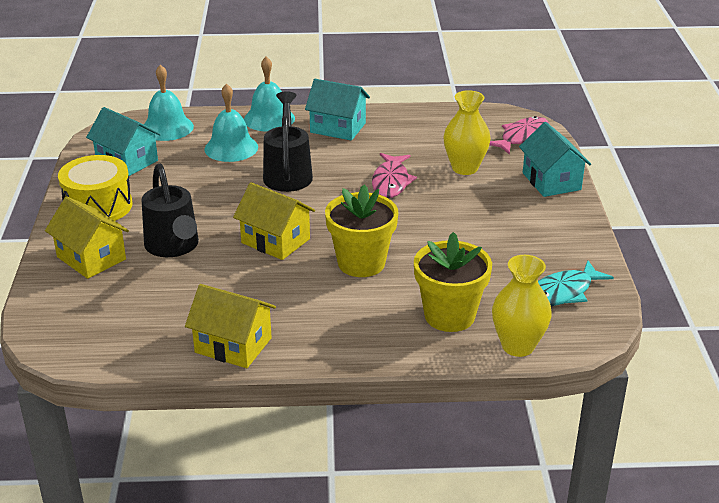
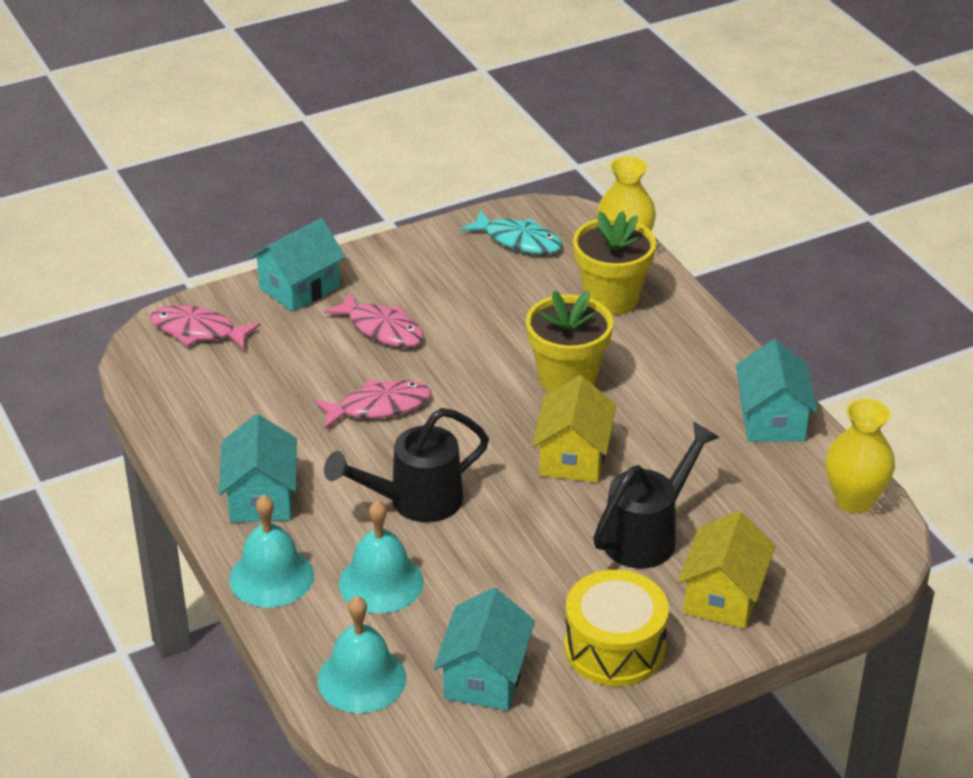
camera: 115 degrees left, 5 degrees up
yellow house [185,284,276,368] -> turquoise house [736,339,818,442]
yellow vase [443,90,490,175] -> yellow vase moved to [826,398,895,513]
none -> pink fish [324,291,423,347]

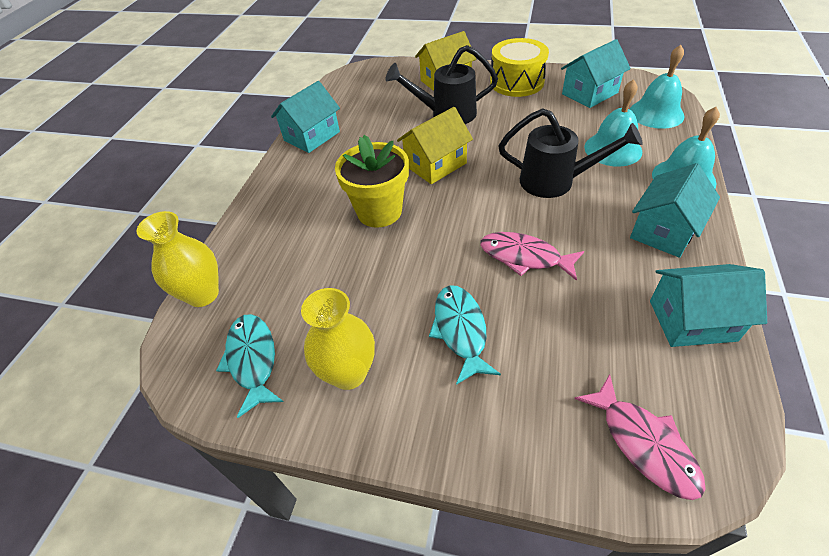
camera: 135 degrees left, 10 degrees up
turquoise house [250,218,345,312] -> turquoise house moved to [650,264,767,347]
pink fish [324,291,423,347] -> turquoise fish [429,286,501,385]
yellow flower pot [573,211,656,315] -> none
yellow vase [826,398,895,513] -> yellow vase moved to [301,288,375,390]

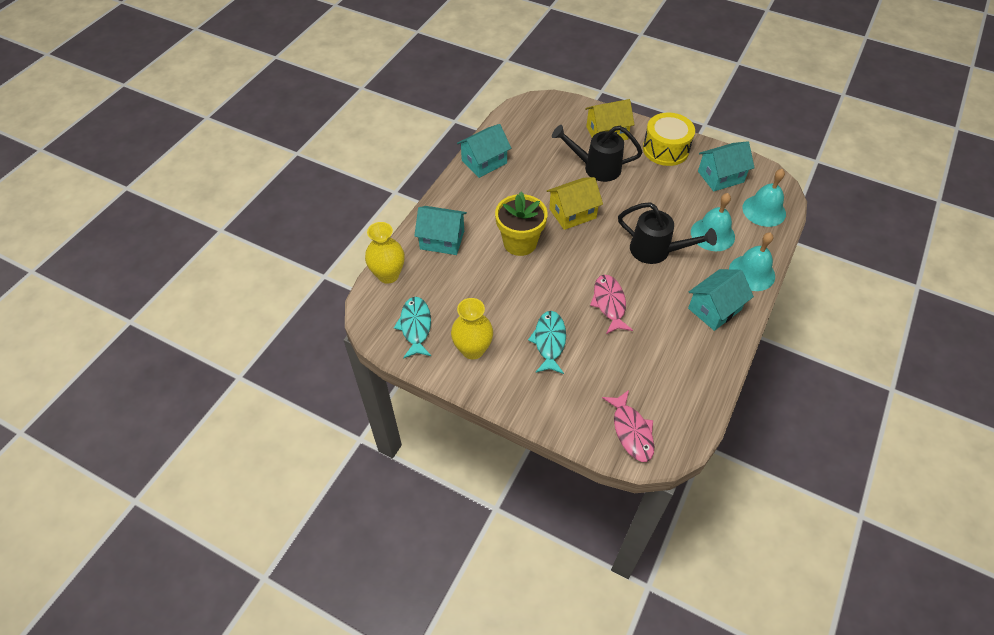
camera: 10 degrees right, 5 degrees up
pink fish [480,232,584,281] -> pink fish turned 45 degrees clockwise [590,275,633,334]
turquoise house [650,264,767,347] -> turquoise house moved to [414,206,467,255]

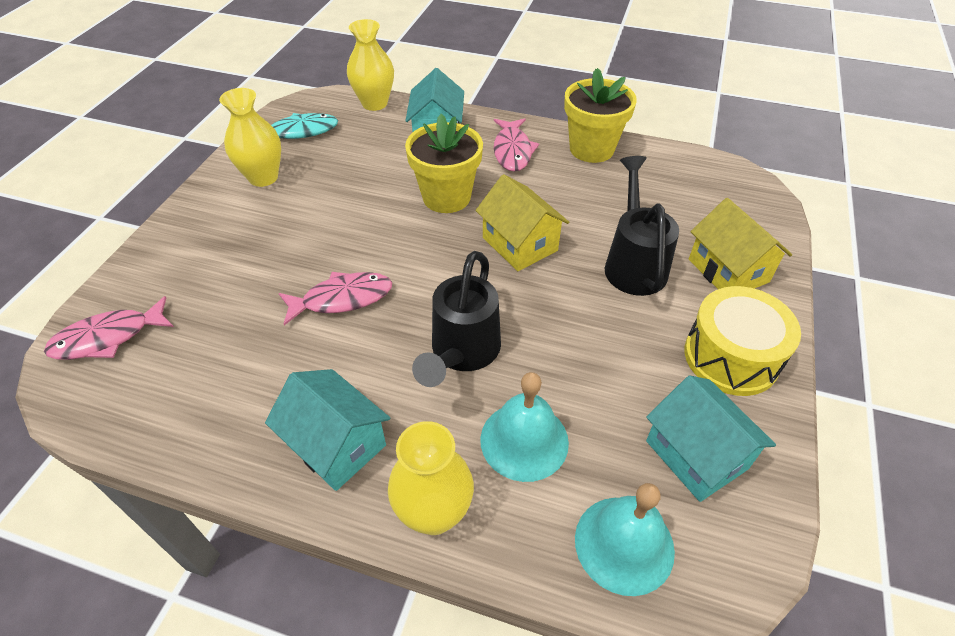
camera: 80 degrees right, 5 degrees down
turquoise house [457,124,511,178] -> yellow flower pot [564,68,637,163]
turquoise fish [528,311,566,374] -> none
turquoise bell [729,232,775,291] -> yellow vase [388,421,474,535]
none -> pink fish [494,118,539,172]

